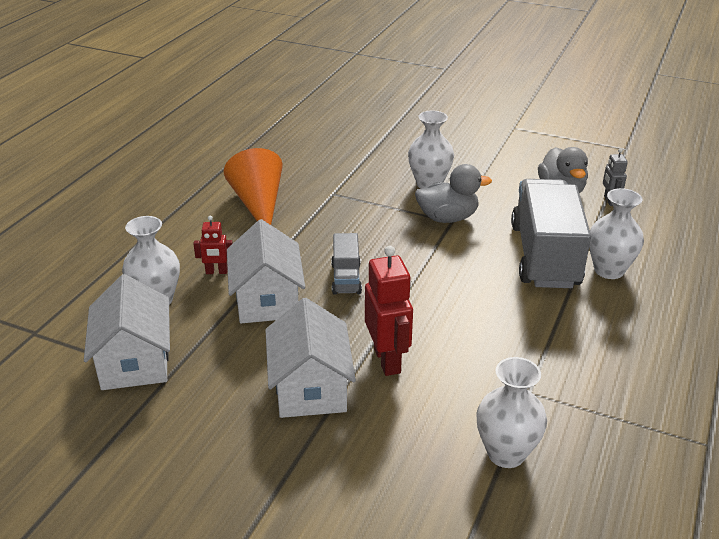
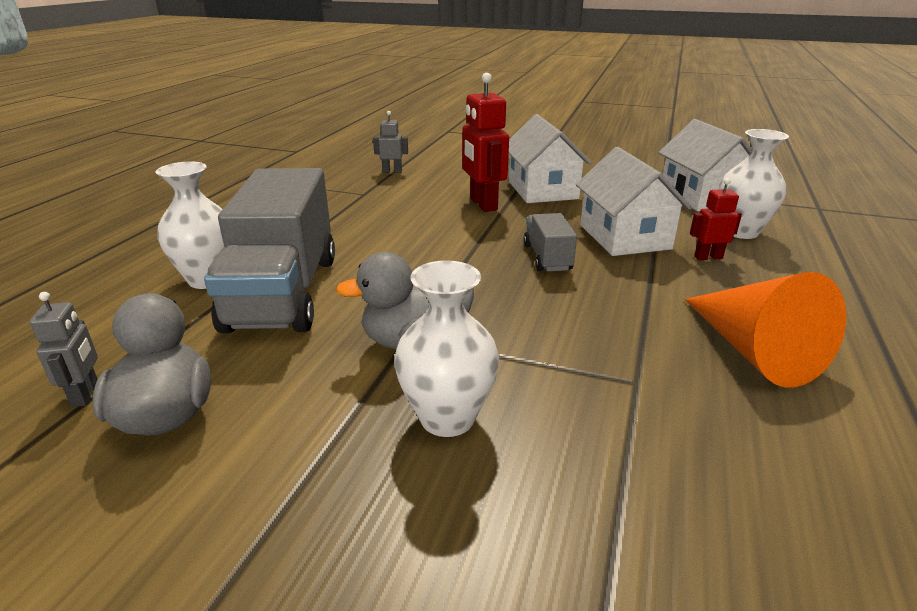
camera: 175 degrees right, 5 degrees down
white vase [476,357,547,468] -> grey robot [373,111,408,173]

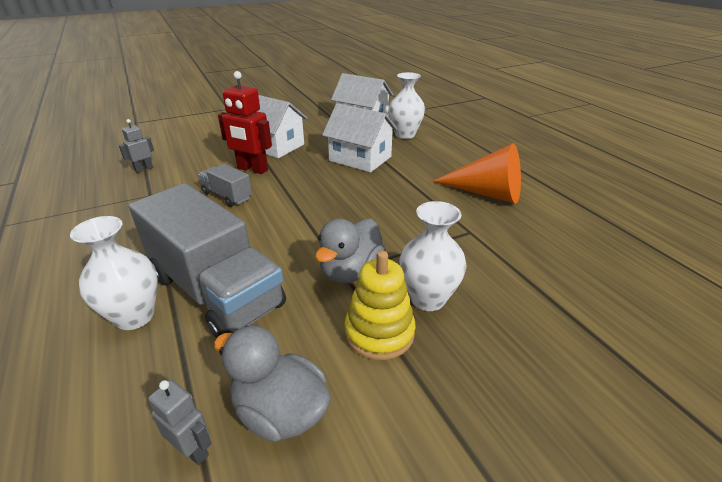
camera: 45 degrees left, 5 degrees up
grey truck [523,213,577,271] -> grey truck moved to [198,164,252,207]
red robot [690,178,742,260] -> none
none -> yellow stacking toy [345,251,415,360]

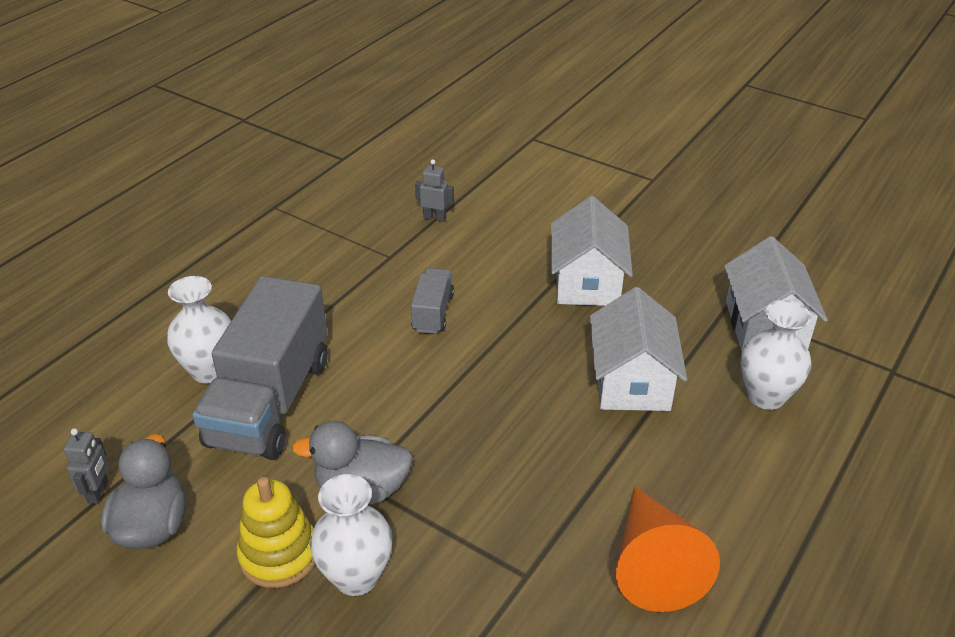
camera: 60 degrees right, 5 degrees up
red robot [218,71,272,174] -> none

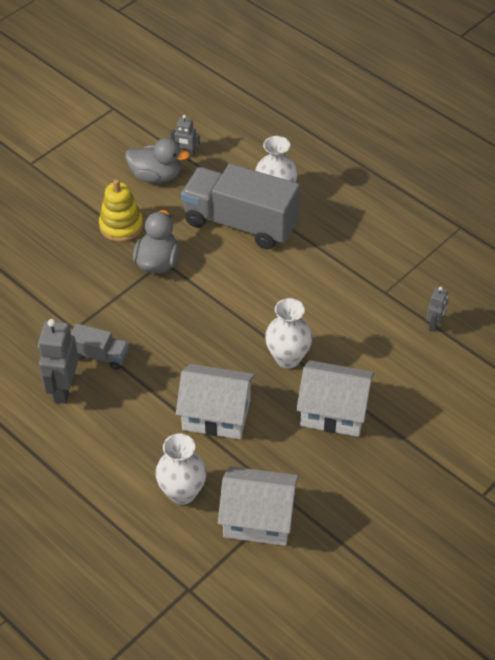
camera: 100 degrees right, 10 degrees up
white vase [310,474,392,596] -> white vase moved to [265,298,313,368]
grey truck [411,268,454,334] -> grey truck moved to [71,323,129,370]
orange cone [616,486,720,612] -> grey robot [38,319,79,404]

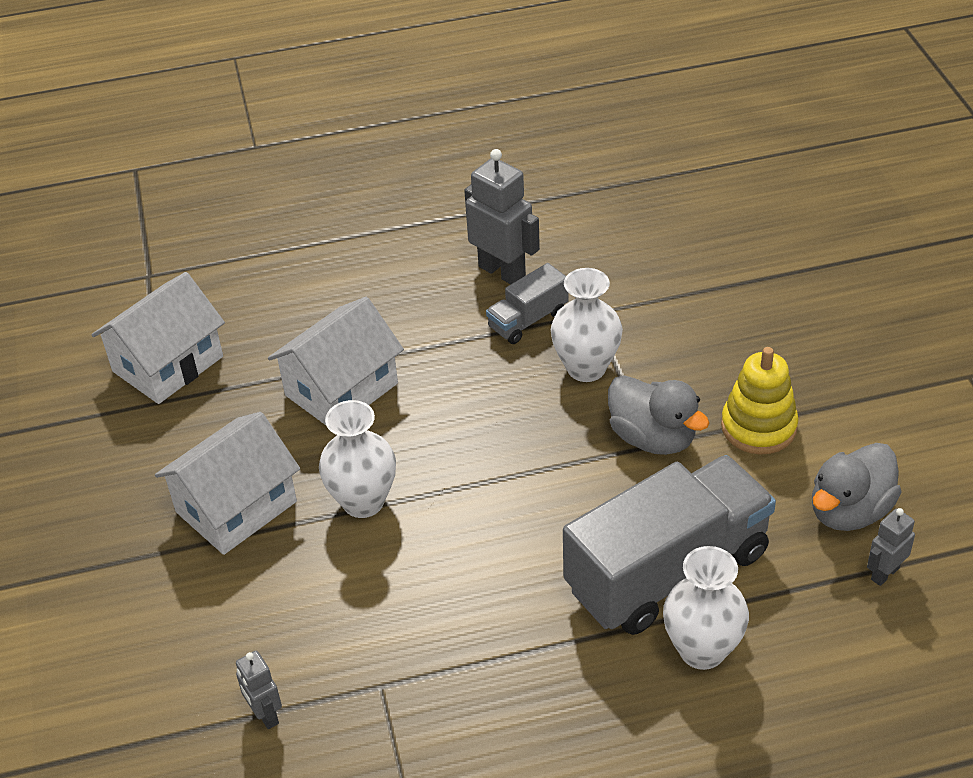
camera: 125 degrees right, 5 degrees down
white vase [155,433,207,505] -> white vase moved to [551,268,623,382]

